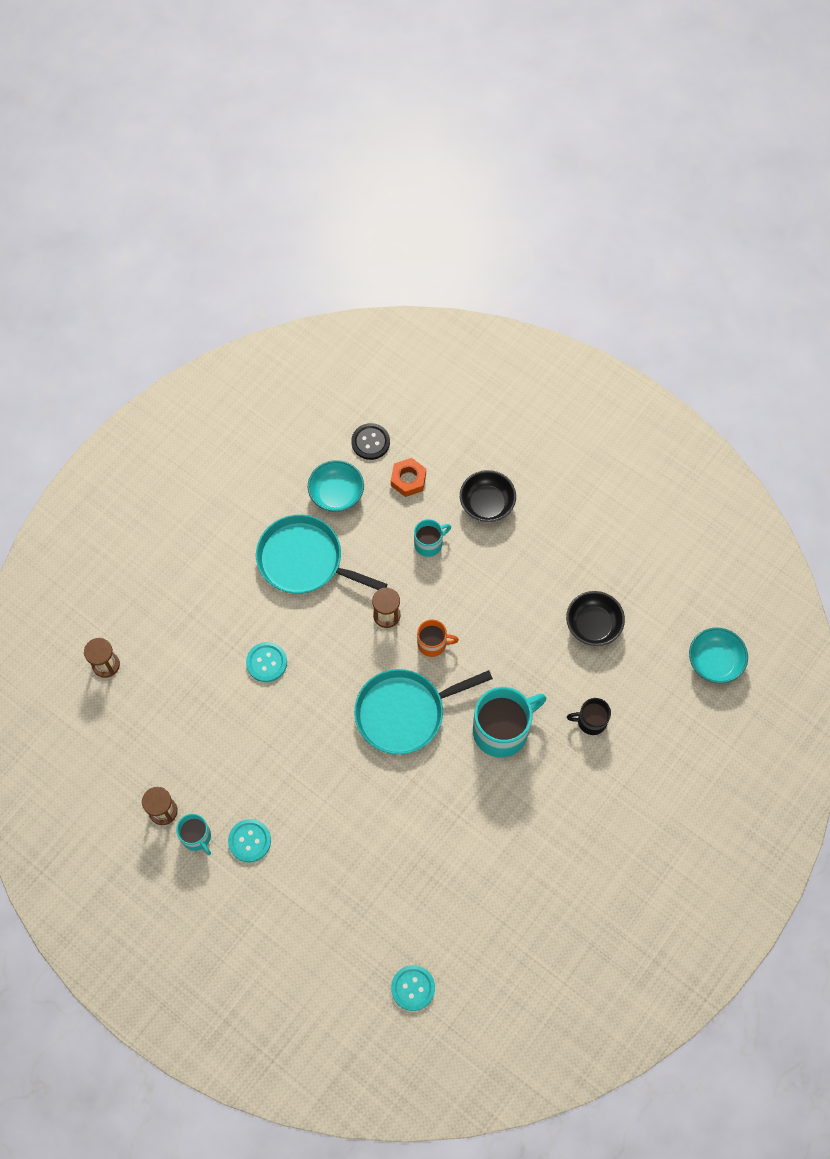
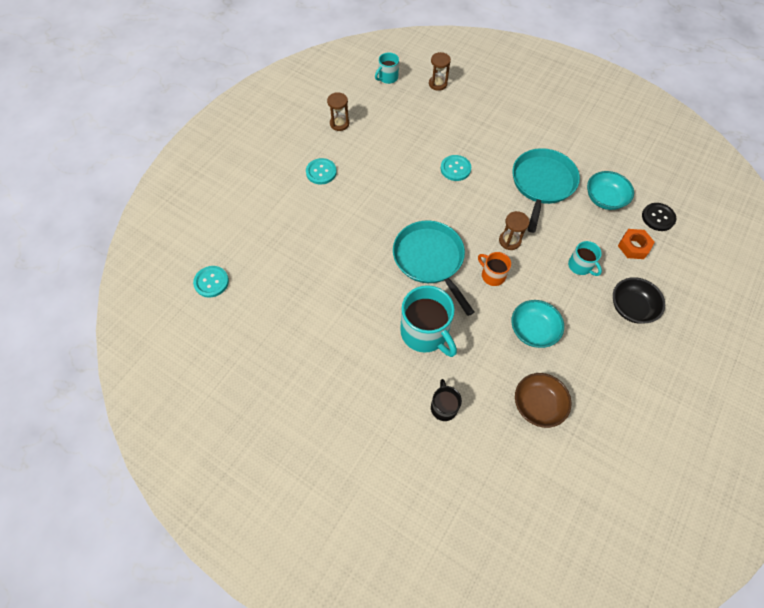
camera: 85 degrees right, 5 degrees down
turquoise mug [176,814,211,855] -> turquoise mug moved to [375,52,399,84]
orange mug [417,620,459,657] -> orange mug turned 135 degrees clockwise [478,252,511,286]
black bowl [566,591,625,646] -> brown bowl [515,373,571,428]
turquoise bowl [689,628,748,684] -> turquoise bowl moved to [511,300,564,348]

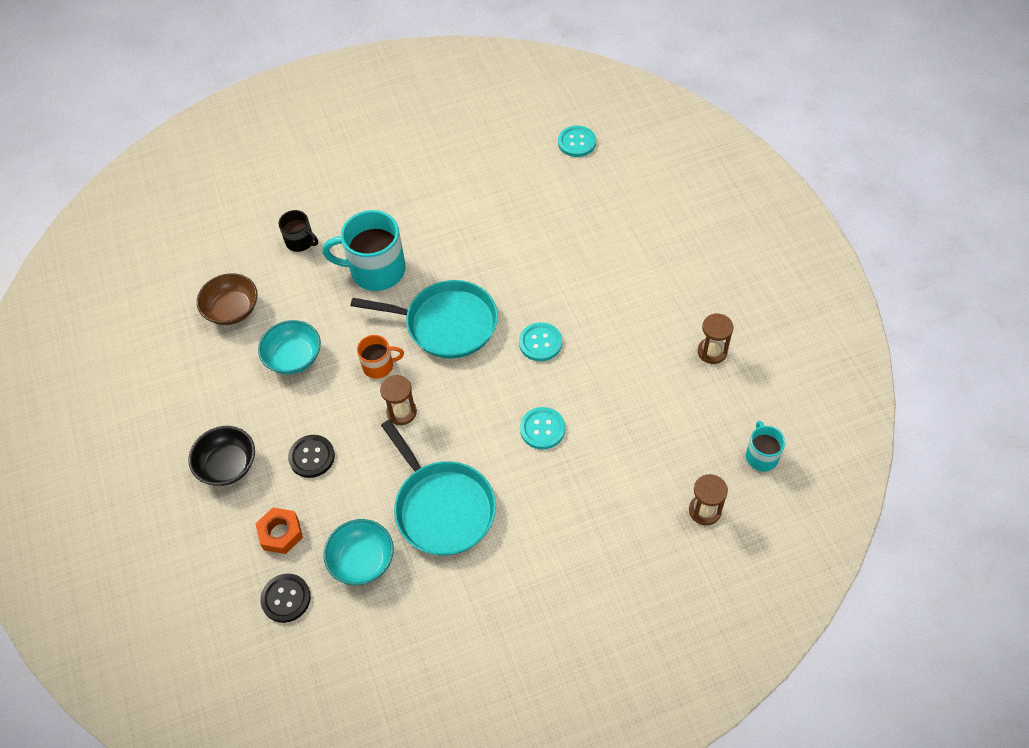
camera: 130 degrees right, 5 degrees down
turquoise button [306,158,337,184] -> turquoise button moved to [519,322,562,361]
turquoise mug [568,241,602,276] -> black button [288,435,335,478]

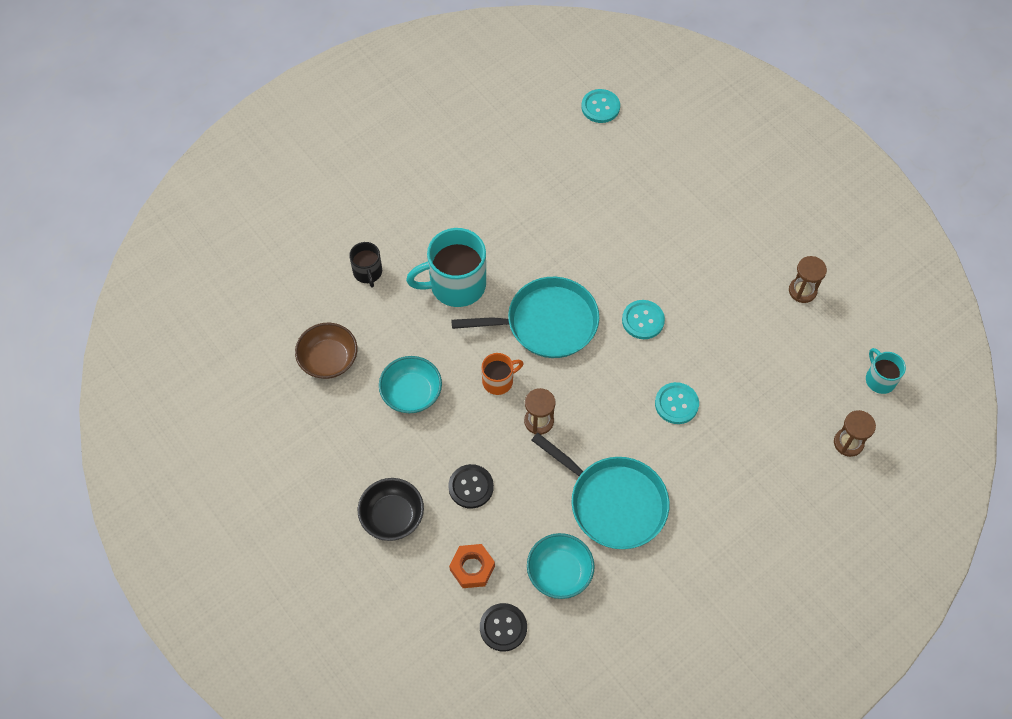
camera: 20 degrees left, 5 degrees up
black mug [278,210,318,252] -> black mug turned 60 degrees clockwise [349,242,382,287]

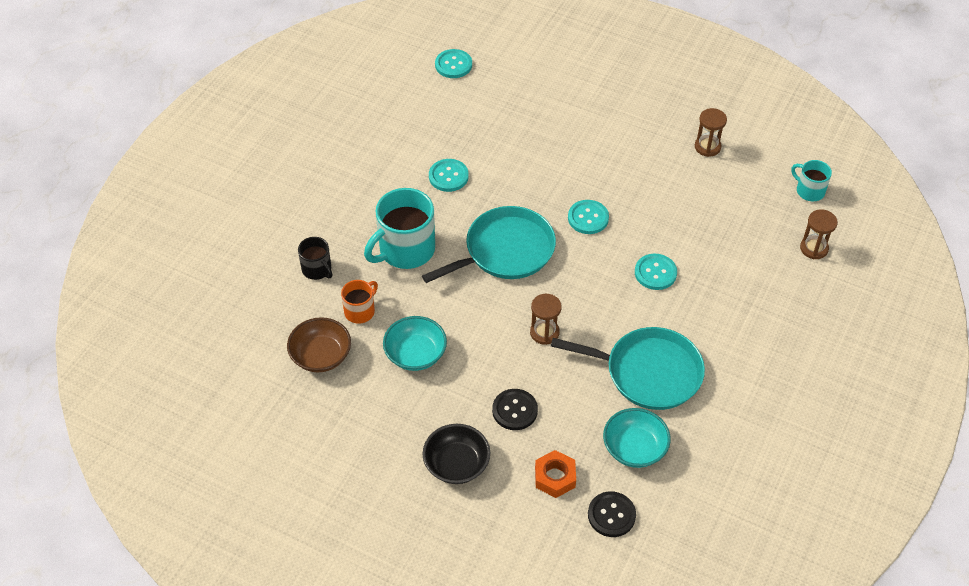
camera: 25 degrees left, 10 degrees down
orange mug [481,353,523,395] -> orange mug moved to [341,280,378,324]
none -> turquoise button [429,159,469,192]

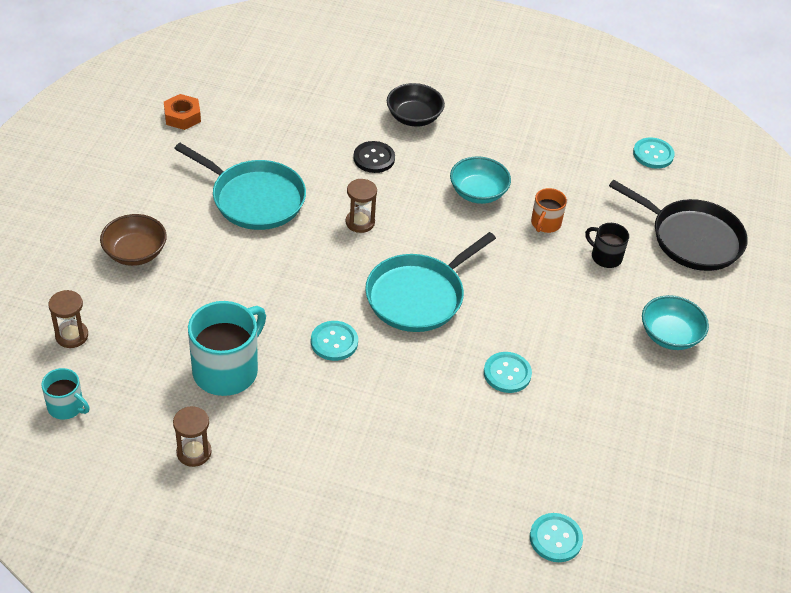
camera: 165 degrees right, 5 degrees down
brown bowl [287,317,351,372] -> brown bowl moved to [100,214,167,266]
turquoise mug [364,188,435,269] -> turquoise mug moved to [188,301,266,396]
orange nut [535,450,576,498] -> orange nut moved to [164,94,201,130]
turquoise pan [551,327,705,410] -> turquoise pan turned 150 degrees counterclockwise [174,143,306,230]
black button [588,491,636,537] -> none
turquoise bowl [603,408,671,468] -> turquoise bowl moved to [642,295,709,350]
turquoise button [635,254,677,290] -> turquoise button moved to [633,137,675,169]
none -> black pan [609,180,748,271]

